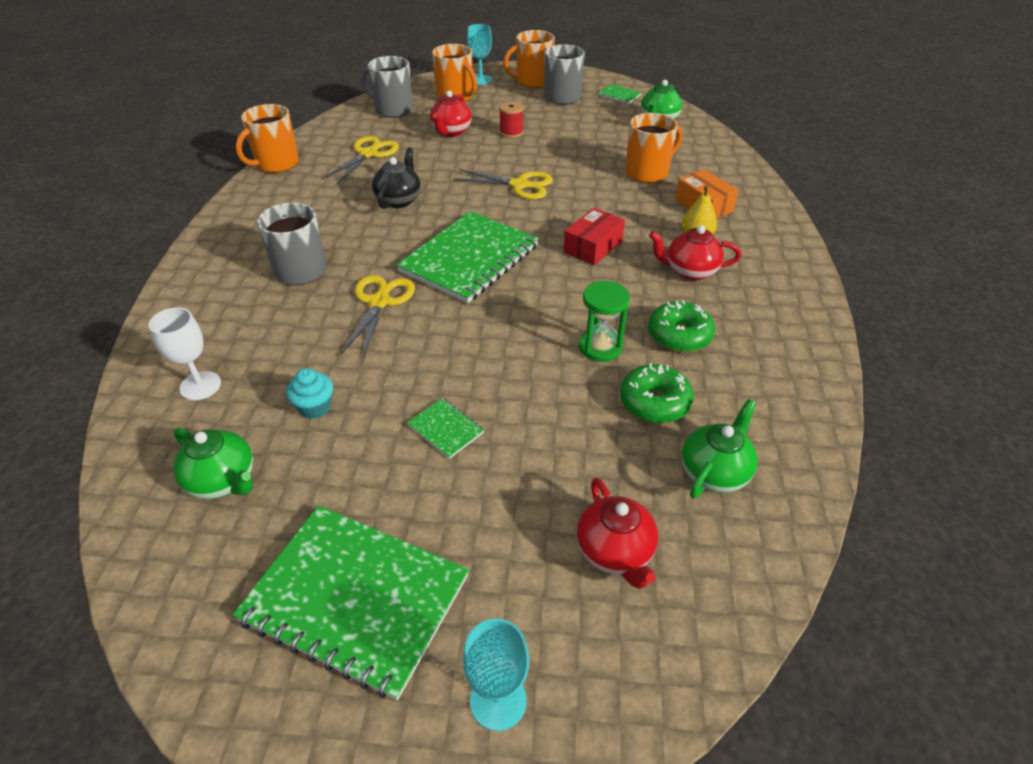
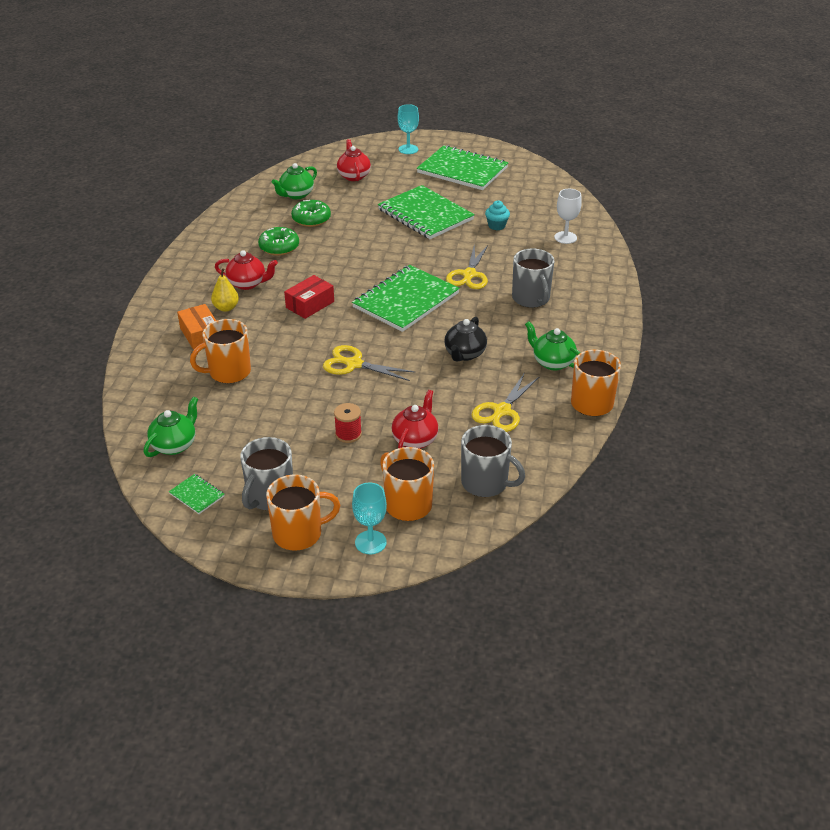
camera: 175 degrees left, 5 degrees down
green teapot [173,428,253,499] -> green teapot moved to [525,321,580,370]
green notebook [407,398,484,459] -> green notebook [378,185,475,239], size x2.40
green hourglass [579,281,630,362] -> none

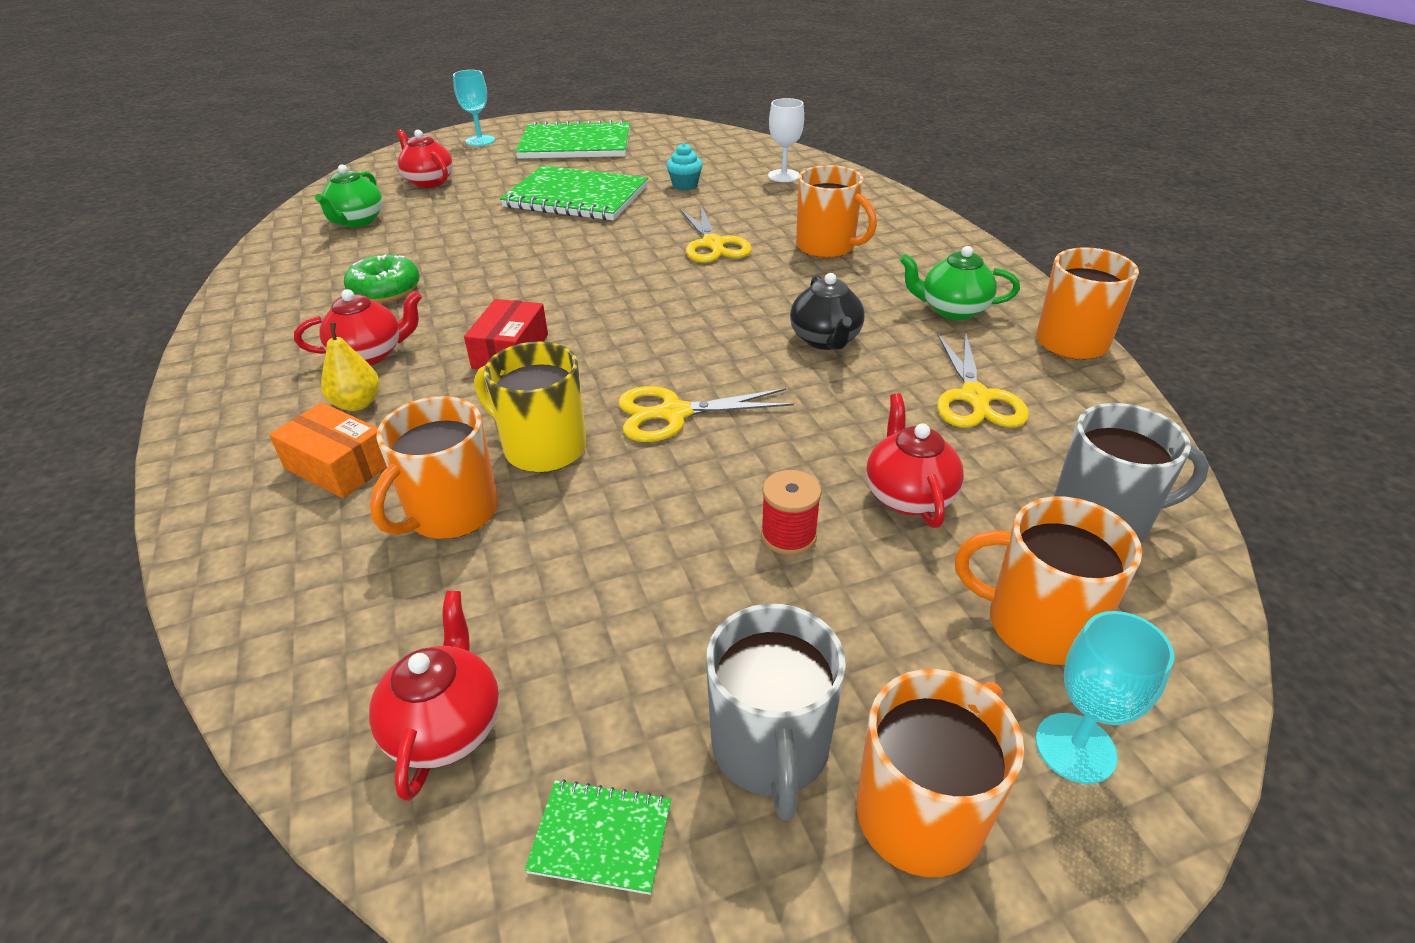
camera: 30 degrees left, 0 degrees up
green teapot [144,396,198,457] -> red teapot [369,591,500,801]
green donut [291,200,331,227] -> none
green notebook [352,265,460,332] -> none
grey mug [512,249,554,308] -> orange mug [796,165,877,258]
none -> yellow mug [474,341,586,472]

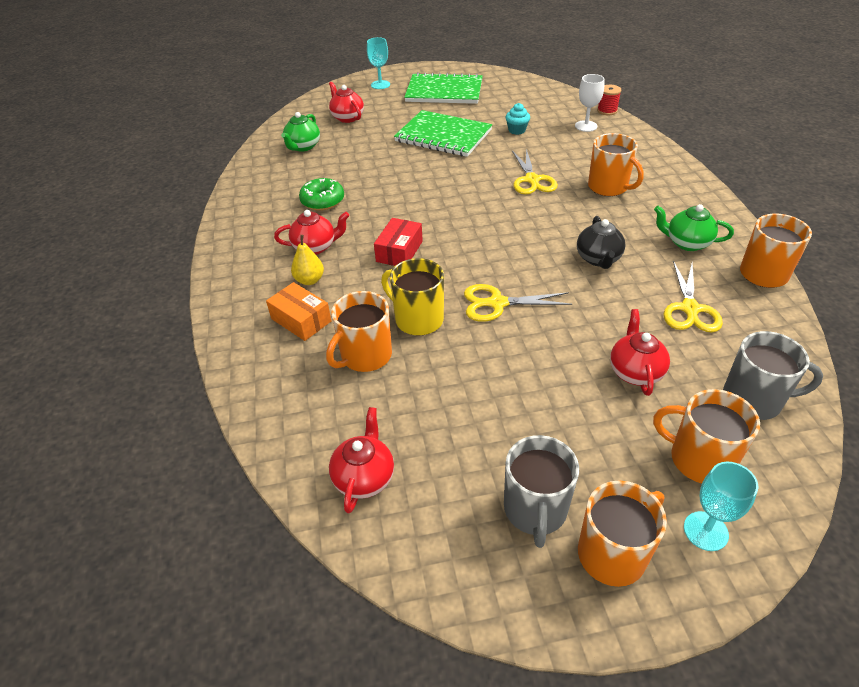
camera: 10 degrees right, 5 degrees up
green notebook [525,779,671,895] -> none
red spool [761,470,822,555] -> red spool moved to [597,85,621,115]

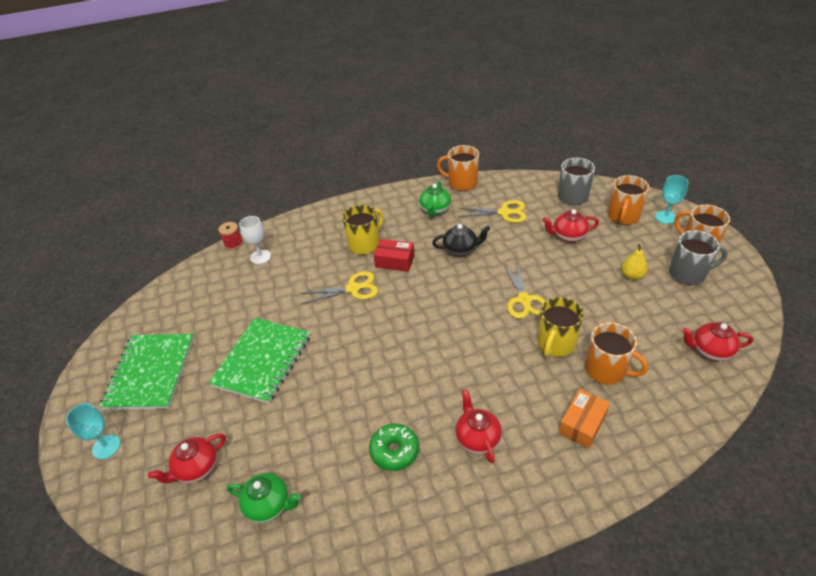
camera: 95 degrees left, 0 degrees up
yellow pear [291,235,324,285] -> yellow pear moved to [621,244,648,280]
red box [374,218,423,266] -> red box moved to [374,239,415,272]
turquoise cupcake [506,103,530,135] -> none
orange mug [588,133,644,196] -> yellow mug [342,205,384,255]

